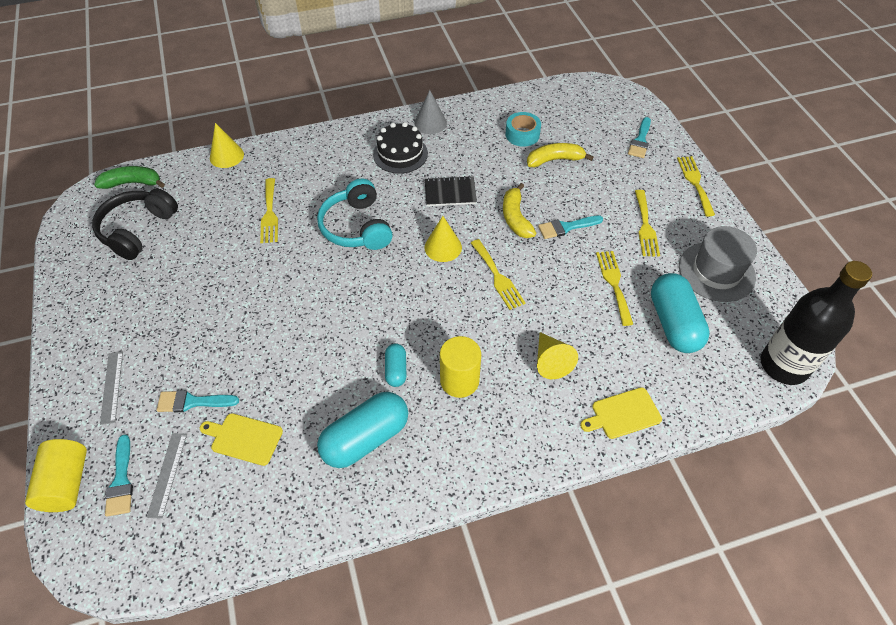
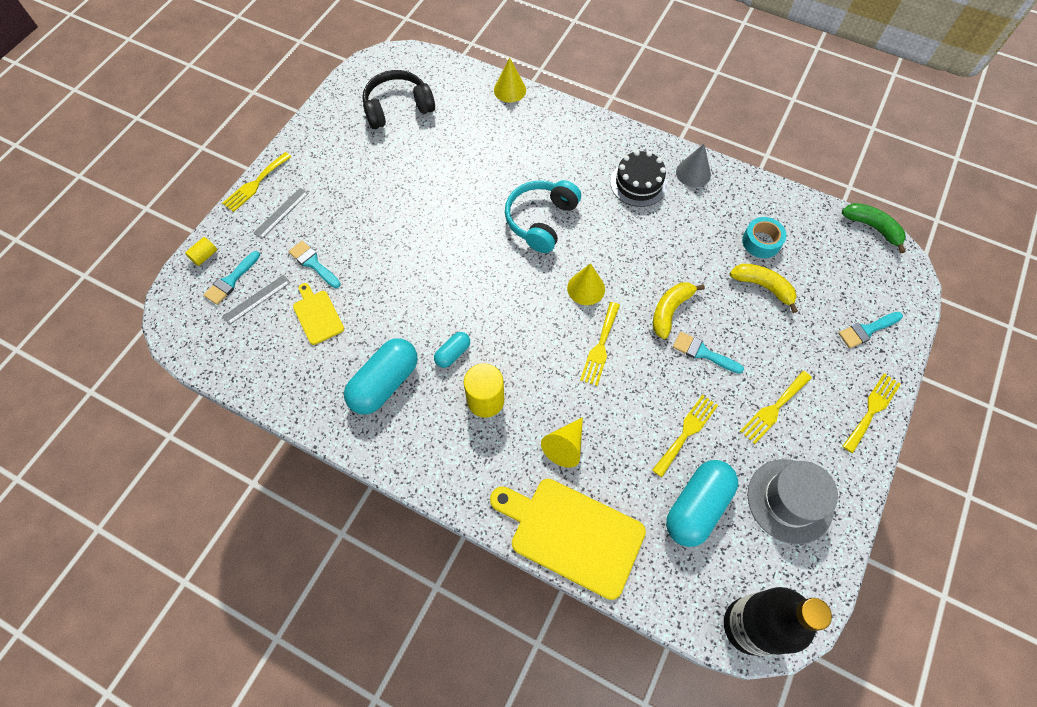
camera: 45 degrees right, 10 degrees up
yellow cylinder [25,439,87,512] -> yellow cylinder [185,237,217,266], size x0.52
green banana [94,166,165,189] -> green banana moved to [842,203,906,253]
yellow fork [260,178,278,243] -> yellow fork moved to [222,152,291,212]
turquoise capsule [317,392,408,468] -> turquoise capsule turned 60 degrees counterclockwise [344,338,418,415]
black notebook [425,176,477,206] -> none
yellow cutting board [580,387,662,439] -> yellow cutting board [490,479,646,600], size x1.94

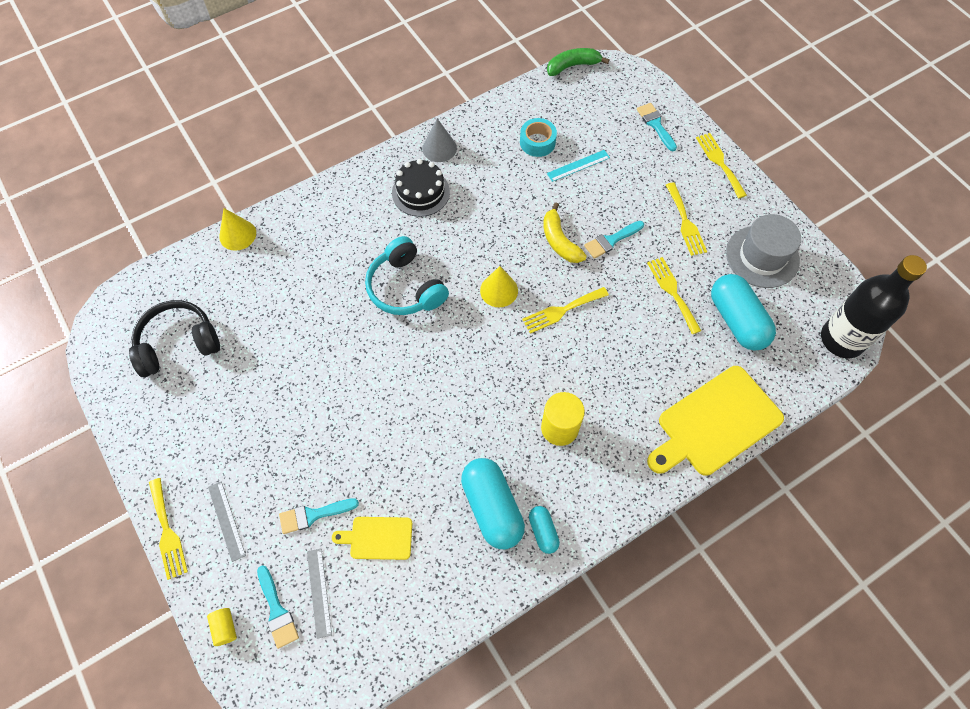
camera: 60 degrees left, 0 degrees up
black headphones [362,70,435,129] -> black headphones turned 60 degrees clockwise [129,300,220,377]
turquoise capsule [434,332,470,368] -> turquoise capsule moved to [529,506,560,554]
yellow cone [541,417,583,468] -> none
yellow fork [580,302,620,386] -> yellow fork turned 105 degrees clockwise [522,287,609,334]
yellow banana [730,264,798,313] -> turquoise ruler [547,150,610,182]
turquoise brush [838,312,903,348] -> turquoise brush turned 150 degrees clockwise [637,103,677,151]

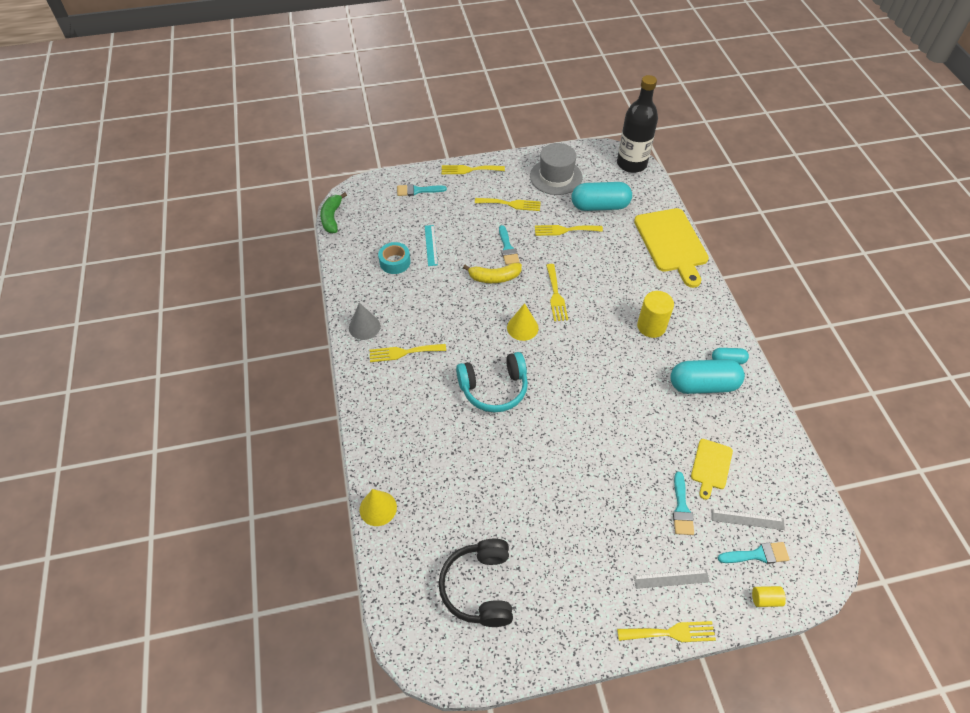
camera: 70 degrees left, 10 degrees down
black cake [392,159,450,217] -> yellow fork [370,344,446,362]

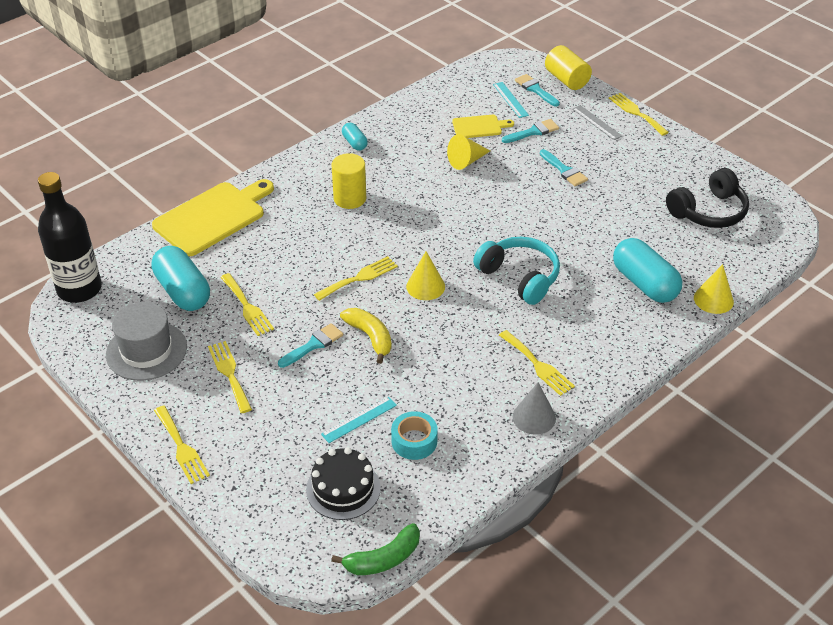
camera: 120 degrees left, 10 degrees down
turquoise brush [397,184,447,196] -> turquoise brush moved to [540,149,588,186]
turquoise capsule [670,359,745,394] -> turquoise capsule moved to [613,238,682,303]
grey ruler [711,509,785,530] -> turquoise ruler [493,82,529,118]
yellow cylinder [752,586,786,607] -> yellow cylinder [545,45,592,90], size x1.91
none -> black cake [306,447,381,520]
none -> yellow cone [447,134,490,170]

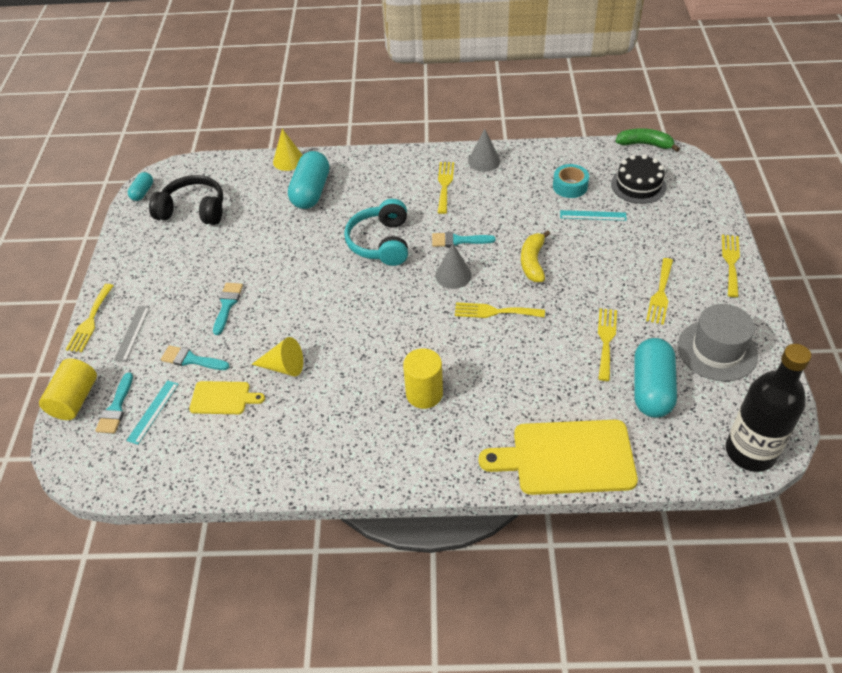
camera: 135 degrees left, 5 degrees up
turquoise brush [278,323,343,368] -> turquoise brush moved to [432,232,496,247]
turquoise capsule [342,123,368,151] -> turquoise capsule moved to [128,172,153,201]
yellow cone [406,251,445,300] -> grey cone [435,243,472,289]
yellow cutting board [452,115,514,138] -> yellow cutting board turned 150 degrees clockwise [189,381,265,414]

